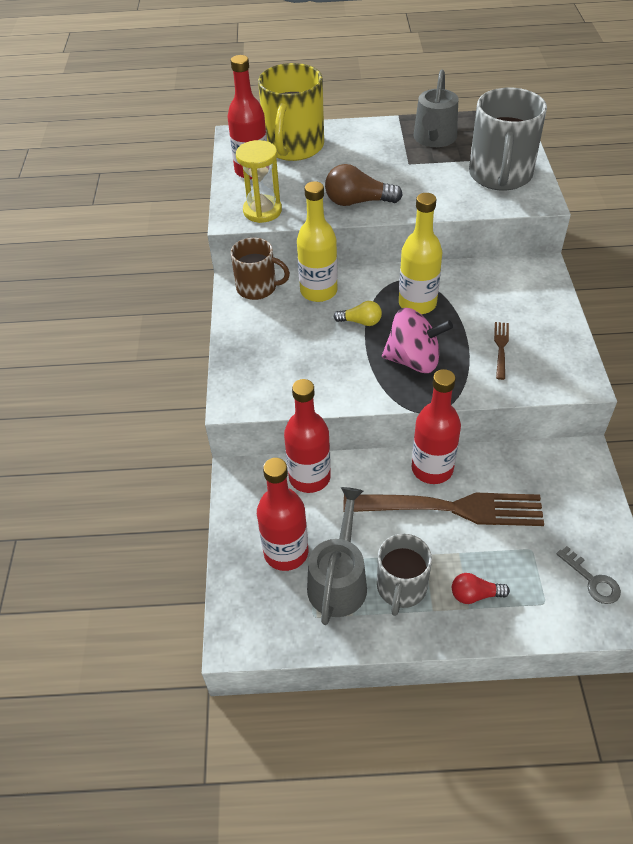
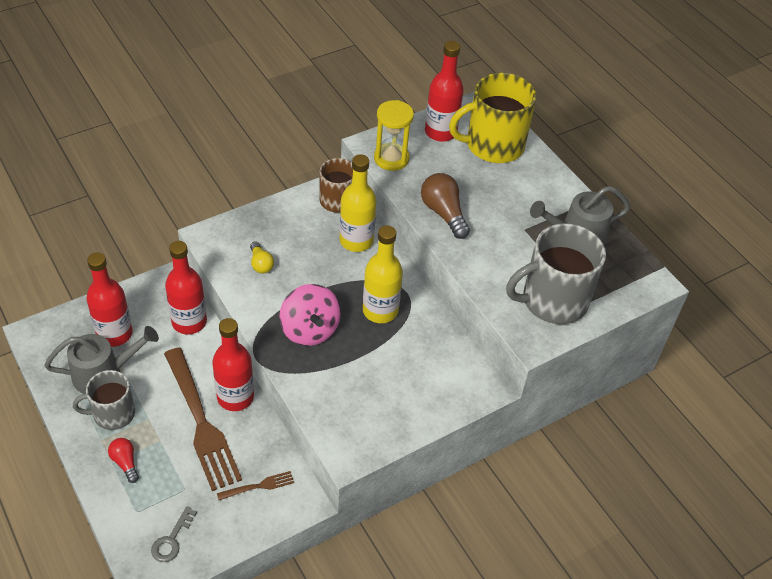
camera: 55 degrees right, 0 degrees up
yellow light bulb [333,301,382,326] -> yellow light bulb moved to [250,241,274,273]
brown fork [494,322,509,380] -> brown fork moved to [217,471,294,500]

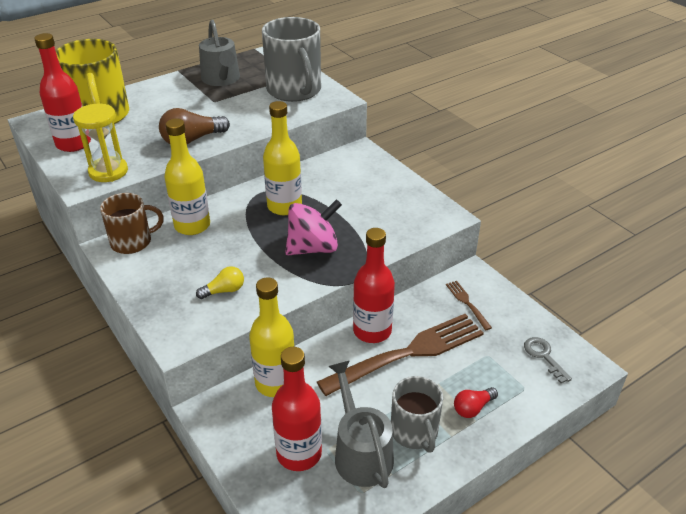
camera: 90 degrees left, 10 degrees down
grey key [151,506,197,562] -> grey key turned 135 degrees counterclockwise [524,337,572,383]
red bottle [165,241,207,334] -> yellow bottle [249,277,295,397]

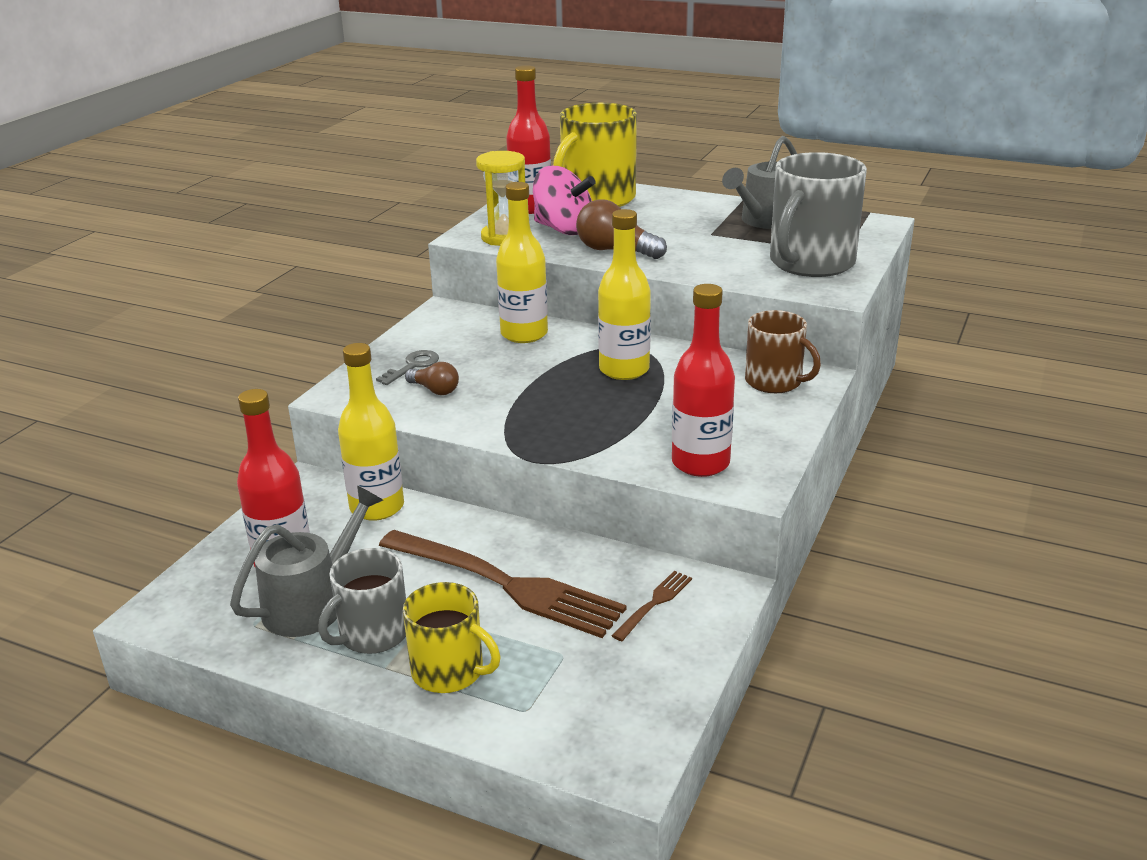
camera: 60 degrees right, 10 degrees down
brown mug [100,193,164,254] -> brown mug moved to [745,310,821,393]
yellow light bulb [196,266,244,299] -> brown light bulb [405,362,459,395]
pink spinning top [285,199,342,255] -> pink spinning top moved to [533,166,595,235]
red bottle [353,228,395,343] -> red bottle moved to [672,284,735,477]
red light bulb [454,387,498,418] -> yellow mug [403,582,501,693]
grey key [524,337,572,383] -> grey key moved to [376,350,439,385]

